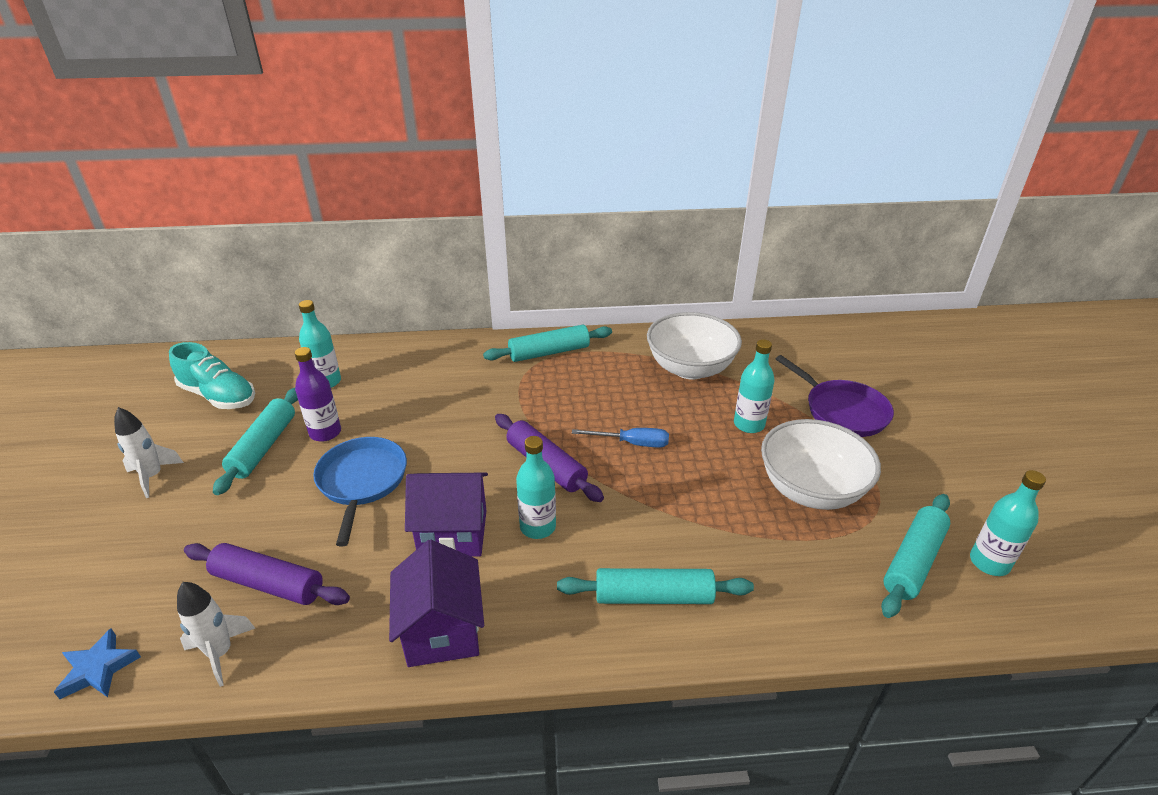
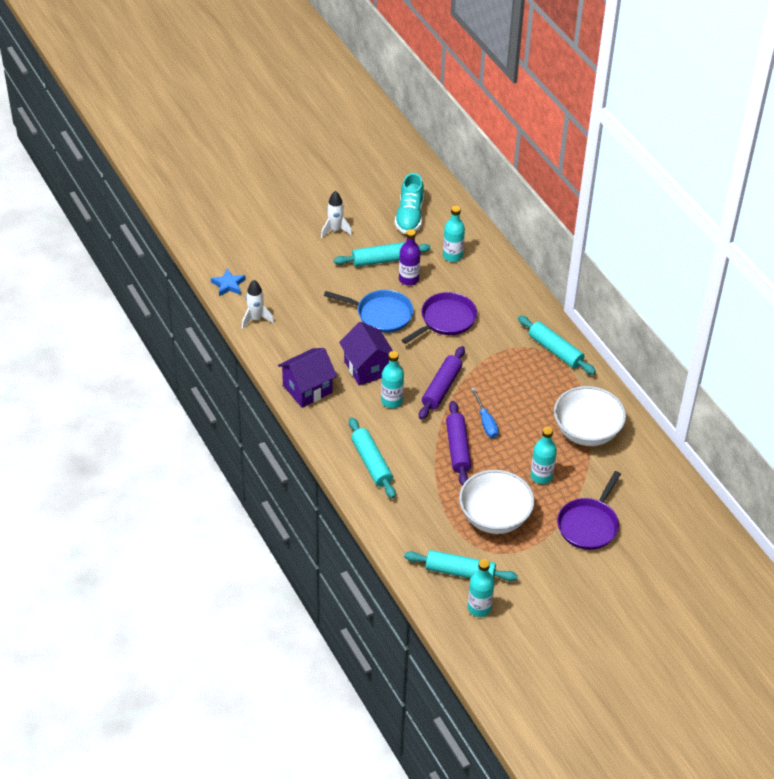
camera: 65 degrees right, 10 degrees up
purple rolling pin [184,543,350,605] -> purple rolling pin moved to [446,401,471,486]
blue pan [313,437,407,547] -> blue pan turned 45 degrees clockwise [324,290,414,333]
none -> purple pan [402,292,477,344]

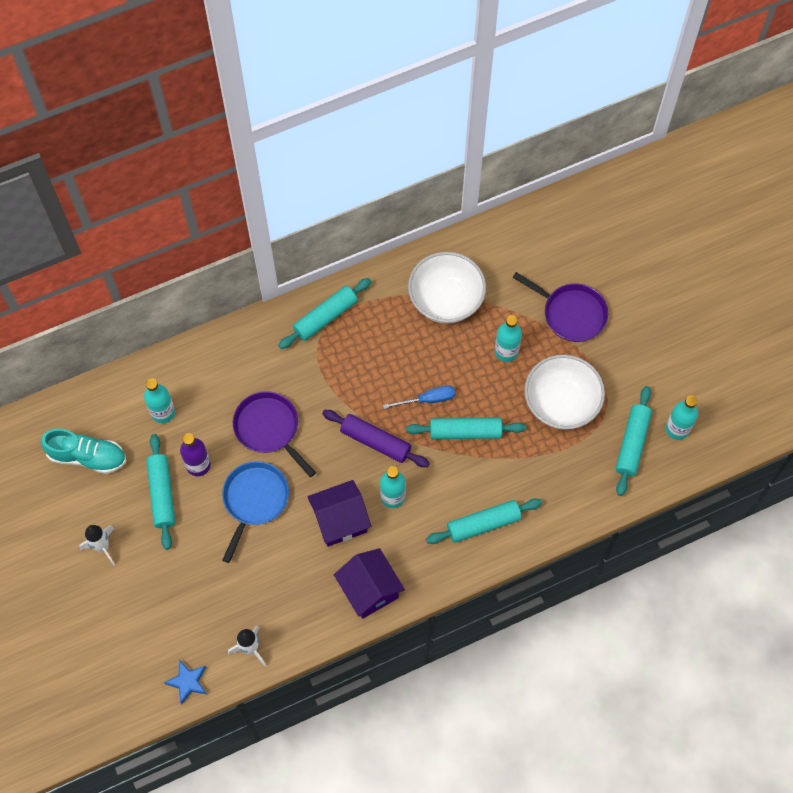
camera: 85 degrees left, 20 degrees up
purple rolling pin [446,401,471,486] -> turquoise rolling pin [406,417,526,439]

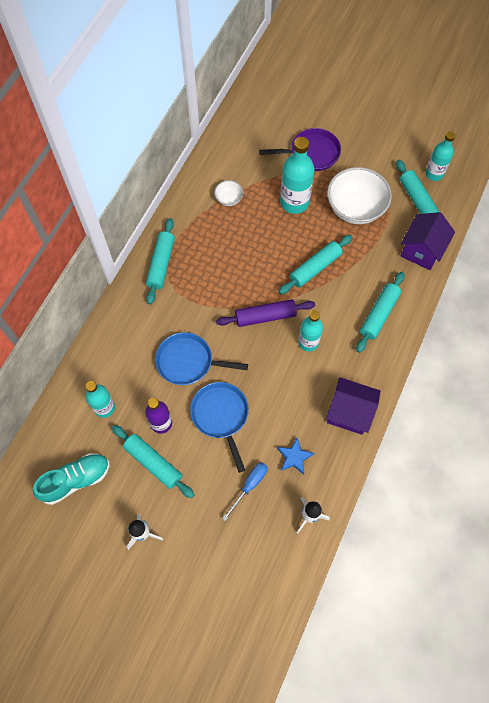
camera: 40 degrees left, 0 degrees up
blue star [164,660,207,705] -> blue star moved to [277,437,314,475]
purple pan [233,391,316,477] -> blue pan [155,332,248,385]
purple house [307,480,371,547] -> purple house moved to [401,212,455,270]
blue screwdriver [383,385,456,409] -> blue screwdriver moved to [222,462,268,521]
white bowl [408,252,486,324] -> white bowl [214,180,243,206], size x0.46
turquoise bottle [495,315,522,362] -> turquoise bottle [280,137,314,214], size x1.53

